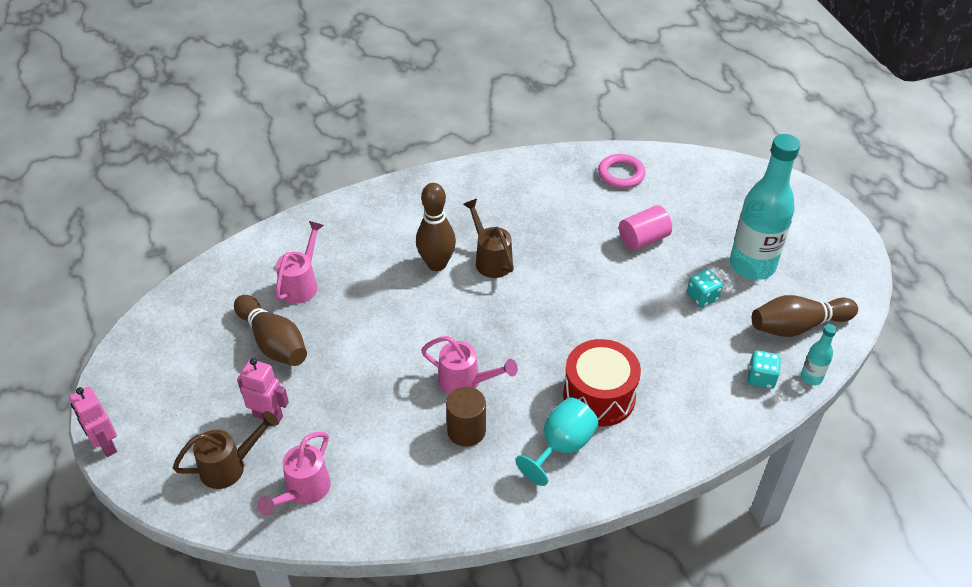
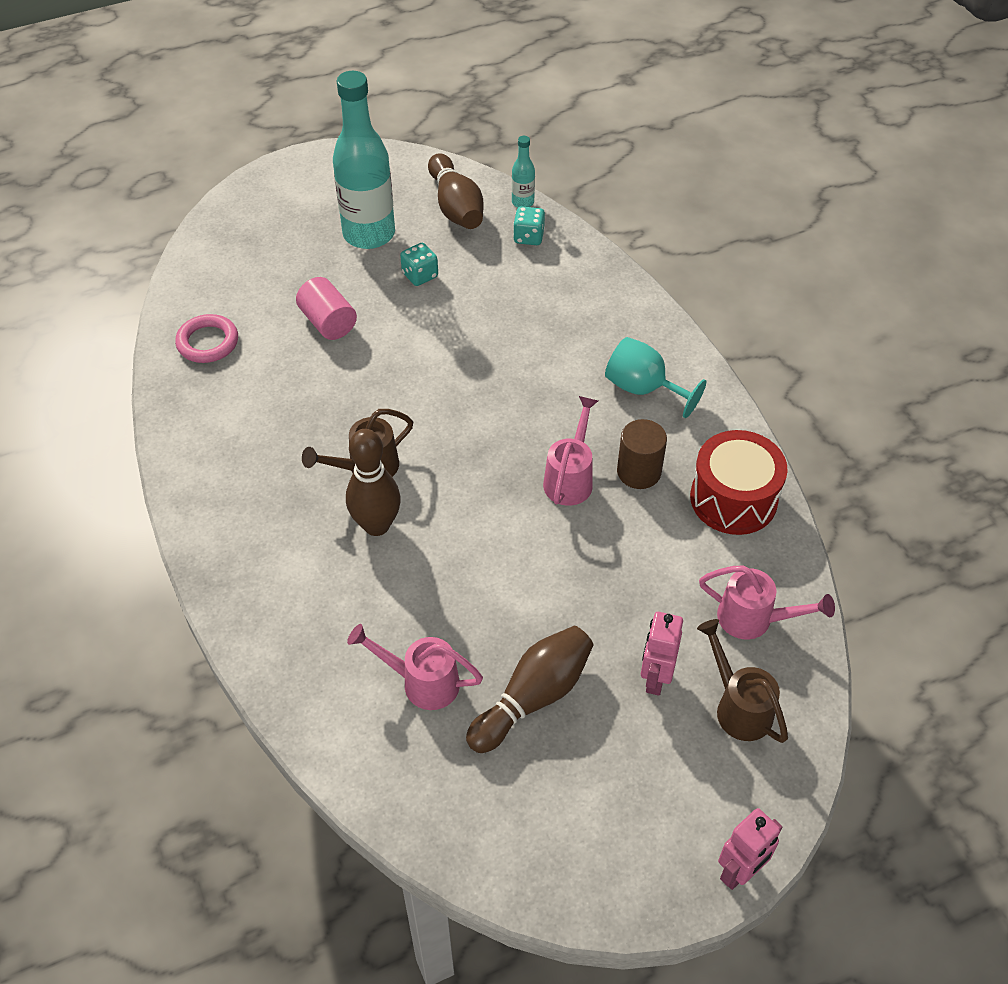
camera: 95 degrees left, 5 degrees up
red drum [563,339,641,427] -> red drum moved to [690,430,788,535]

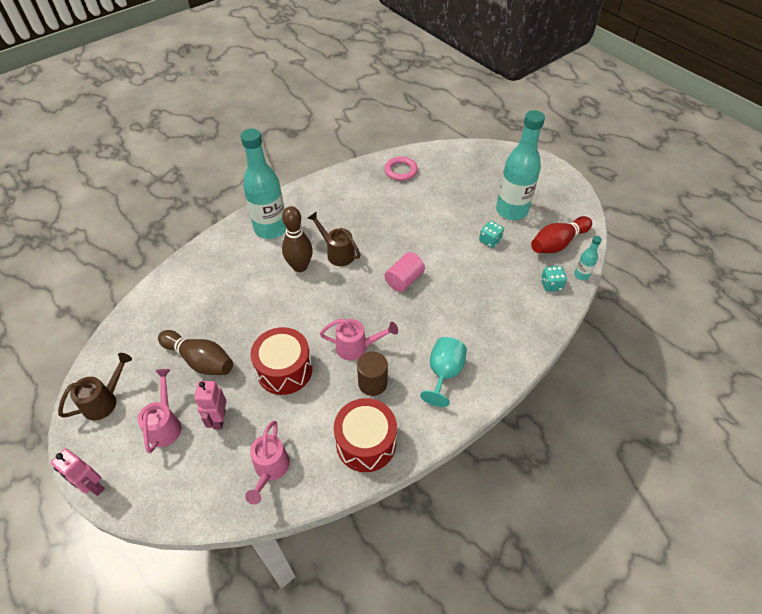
camera: 75 degrees right, 0 degrees up
pink cylinder [296,277,357,340] -> pink cylinder moved to [385,252,425,292]
pink watering can [347,624,483,710] -> pink watering can moved to [138,369,181,453]
brown bowling pin [428,153,484,229] -> red bowling pin [531,216,592,253]
pink robot [641,612,683,696] -> pink robot turned 90 degrees counterclockwise [194,381,226,429]
brown watering can [697,619,788,743] -> brown watering can moved to [58,353,132,420]
none -> turquoise bottle [241,129,286,239]
none -> red drum [251,327,312,395]

